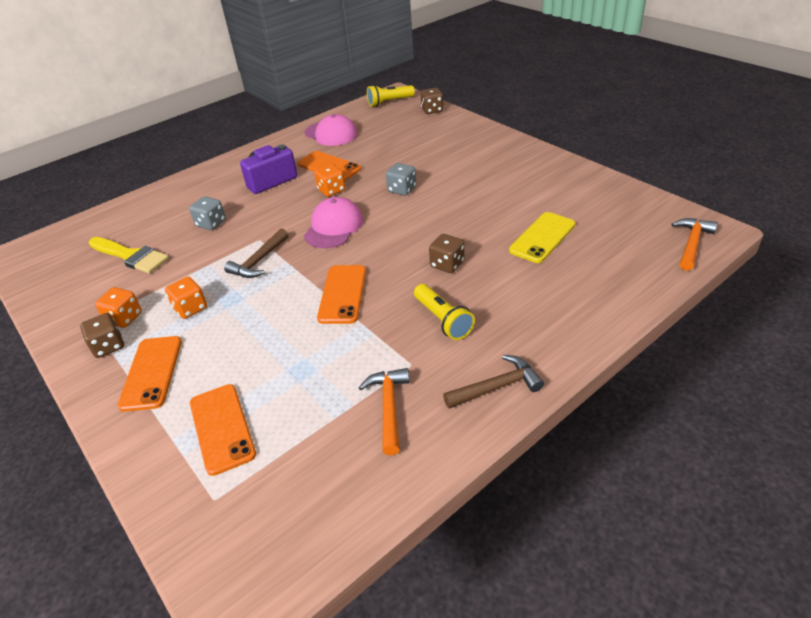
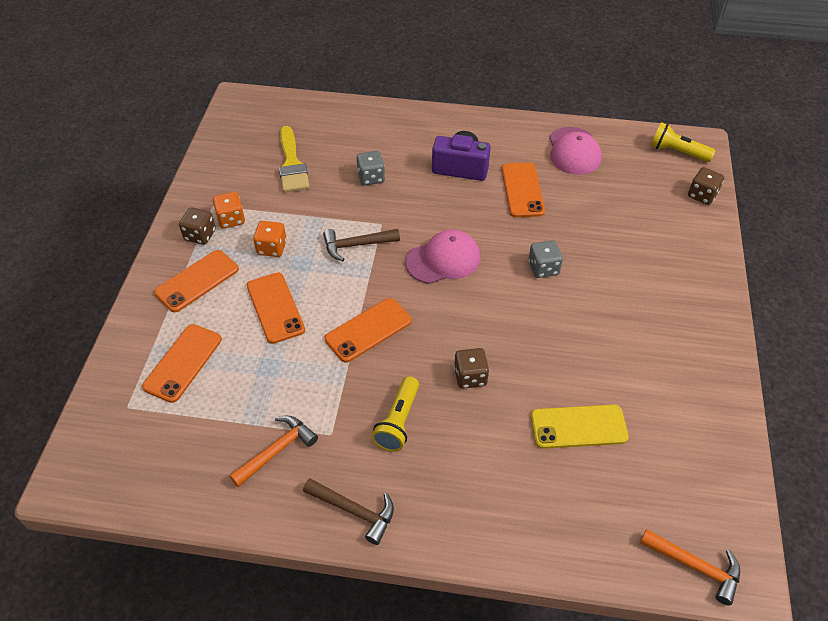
camera: 45 degrees right, 10 degrees up
orange dice [314,164,345,197] -> none
orange hammer [672,218,718,271] -> orange hammer turned 45 degrees clockwise [640,529,740,606]
none -> orange phone [247,272,305,344]

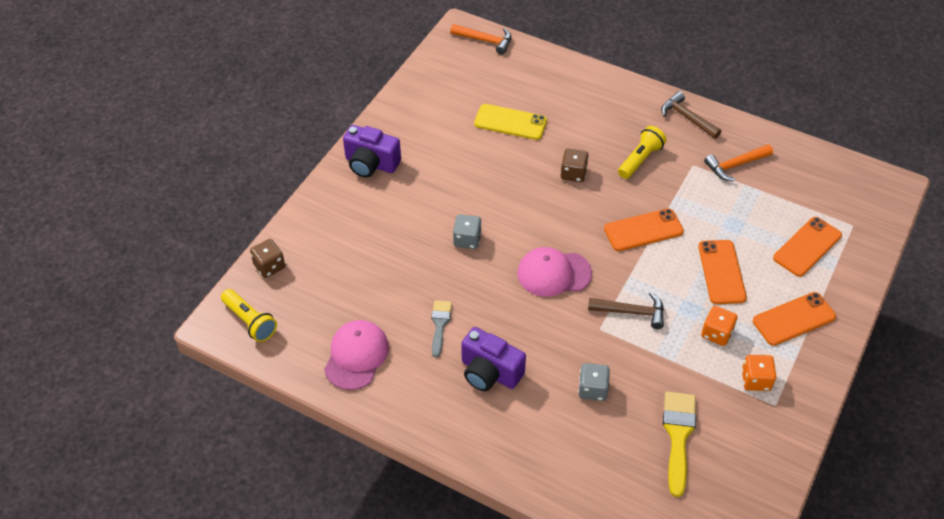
camera: 160 degrees left, 0 degrees up
brown dice [179,207,216,245] -> none
orange phone [502,163,545,218] -> grey brush [432,300,452,357]
orange hammer [640,529,740,606] -> orange hammer turned 150 degrees clockwise [450,24,511,55]
none -> purple camera [343,125,401,177]

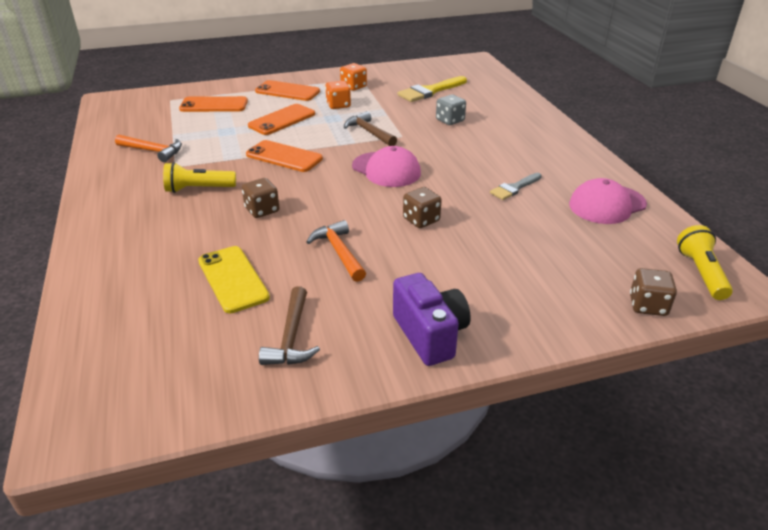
camera: 135 degrees left, 15 degrees down
orange hammer [450,24,511,55] -> orange hammer moved to [307,220,366,282]
grey dice [453,214,482,249] -> brown dice [403,187,441,228]
purple camera [461,327,526,391] -> none
brown hammer [661,91,721,139] -> brown hammer moved to [259,286,320,365]

